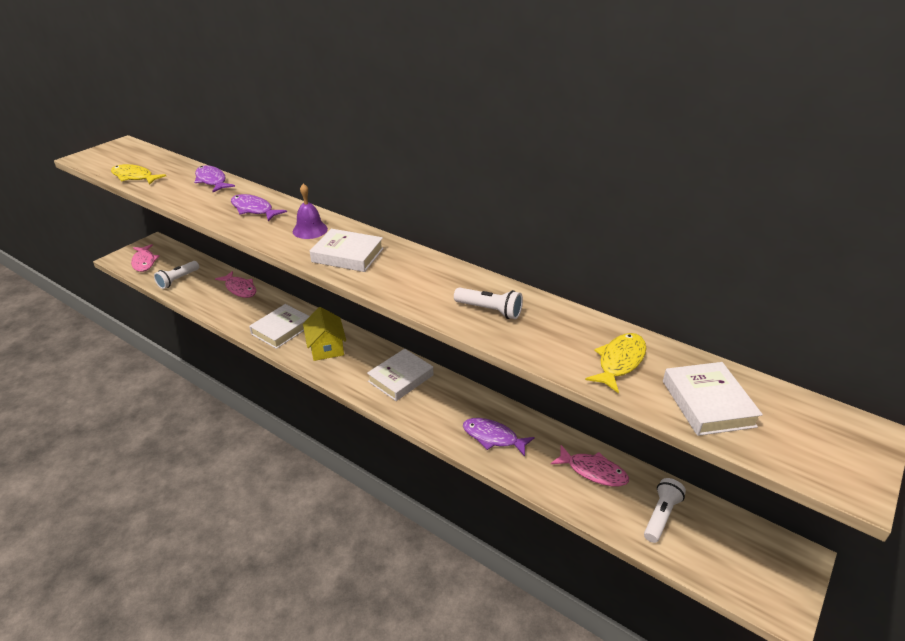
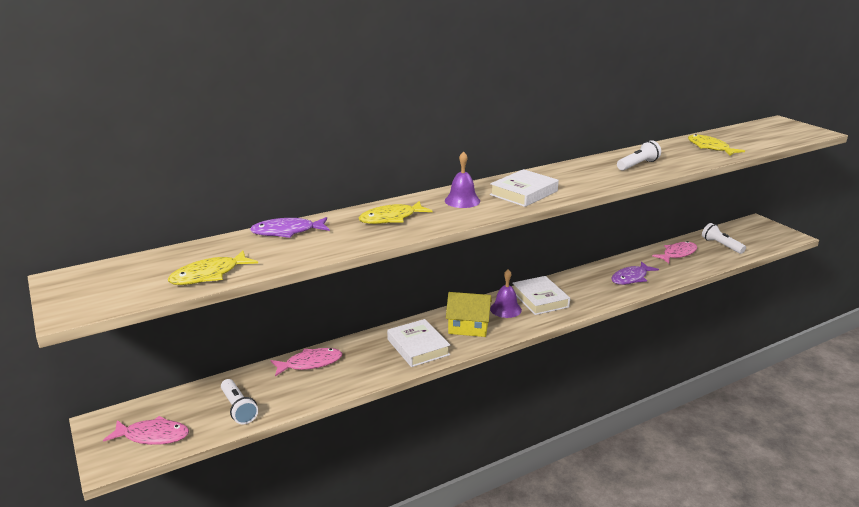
camera: 65 degrees left, 10 degrees down
purple fish [231,194,287,221] -> yellow fish [359,201,433,224]
white book [663,362,763,436] -> none
none -> purple bell [490,269,522,318]

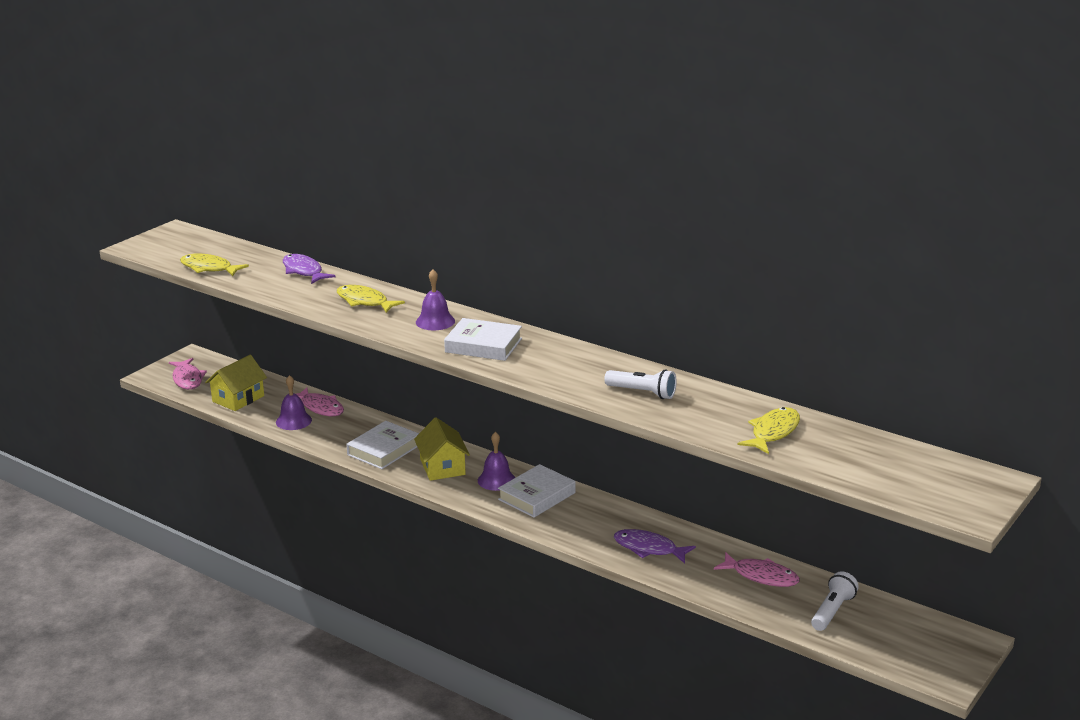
camera: 65 degrees right, 0 degrees up
white flashlight [221,379,258,424] -> yellow house [205,355,267,411]
none -> purple bell [276,375,312,430]

